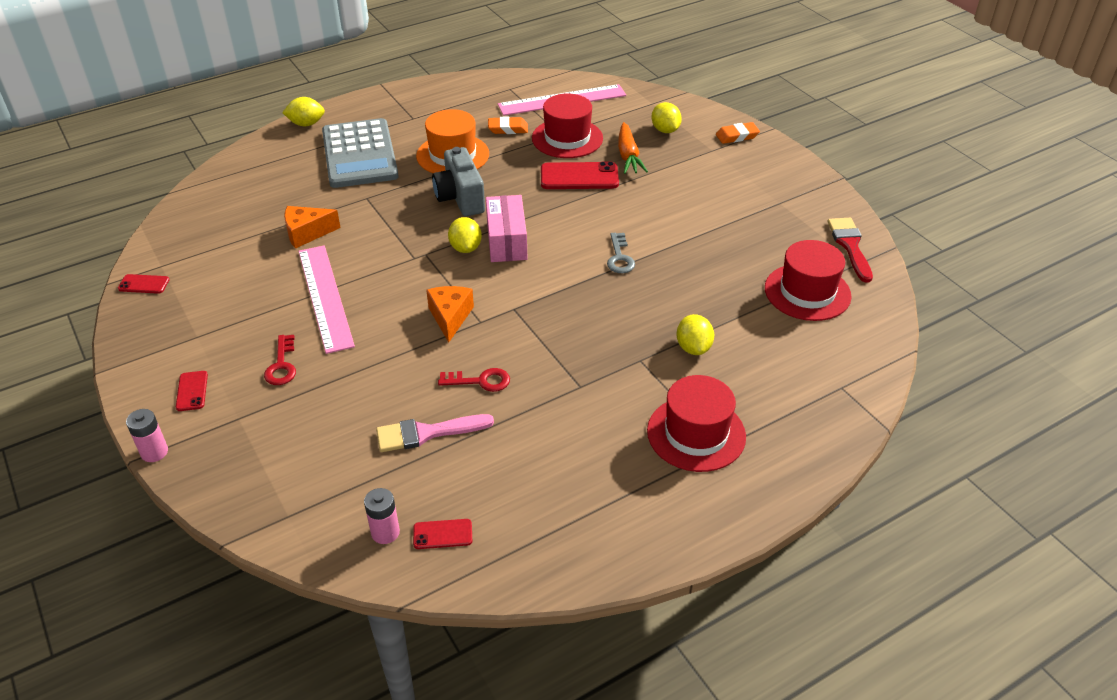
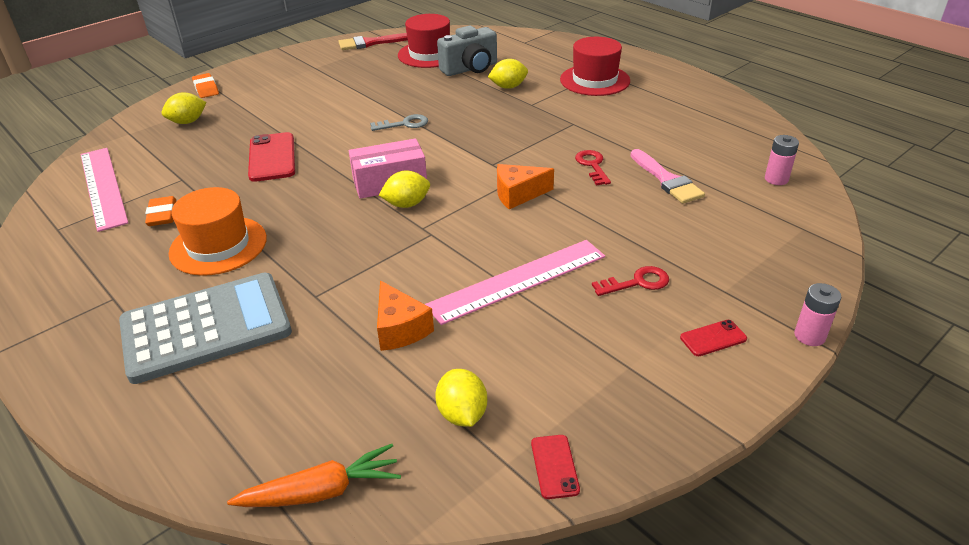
camera: 100 degrees left, 5 degrees down
yellow lemon [282,97,325,126] -> yellow lemon moved to [435,369,487,427]
red phone [413,519,472,549] -> none
grey camera [432,147,485,216] -> grey camera moved to [437,26,497,76]
red hat [532,93,603,158] -> none
orange carrot [618,122,648,174] -> orange carrot moved to [227,444,401,507]

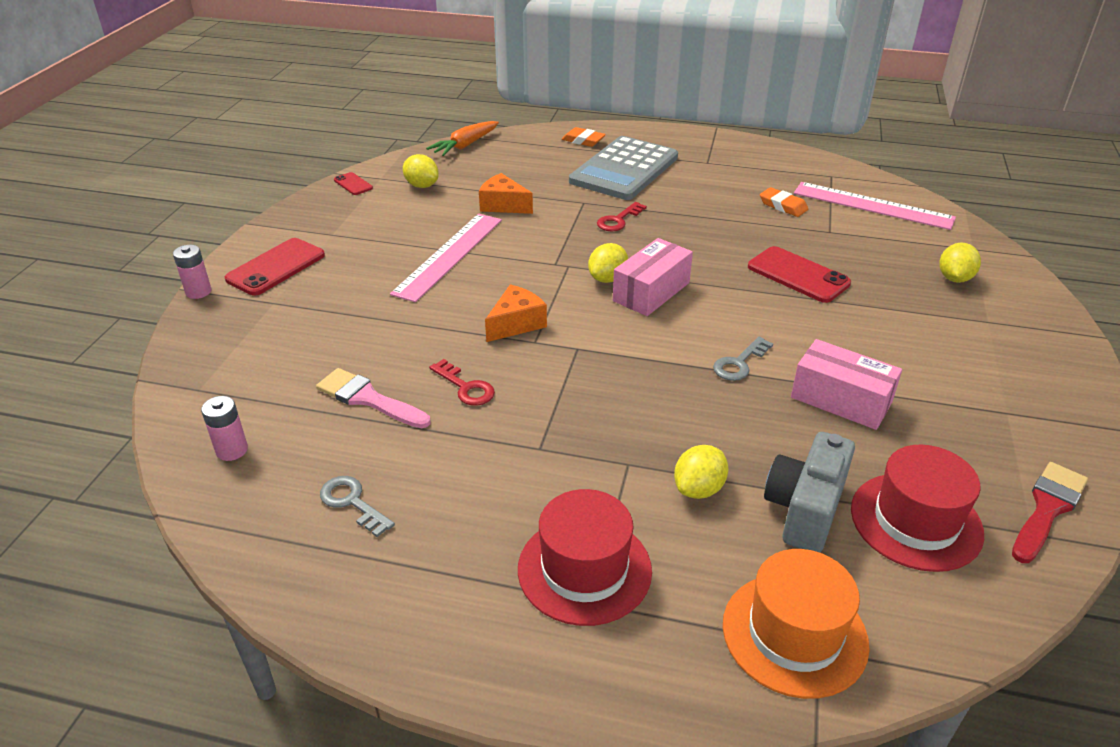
camera: 145 degrees right, 0 degrees up
orange hat [169,187,267,276] -> orange hat moved to [723,549,870,699]
orange eraser [192,73,219,98] -> orange eraser moved to [562,127,606,147]
red key [592,266,669,296] -> red key moved to [597,202,647,231]
red phone [680,320,747,356] -> red phone [225,238,325,295], size x1.90
none -> grey key [320,476,395,537]
none -> pink box [791,339,902,430]

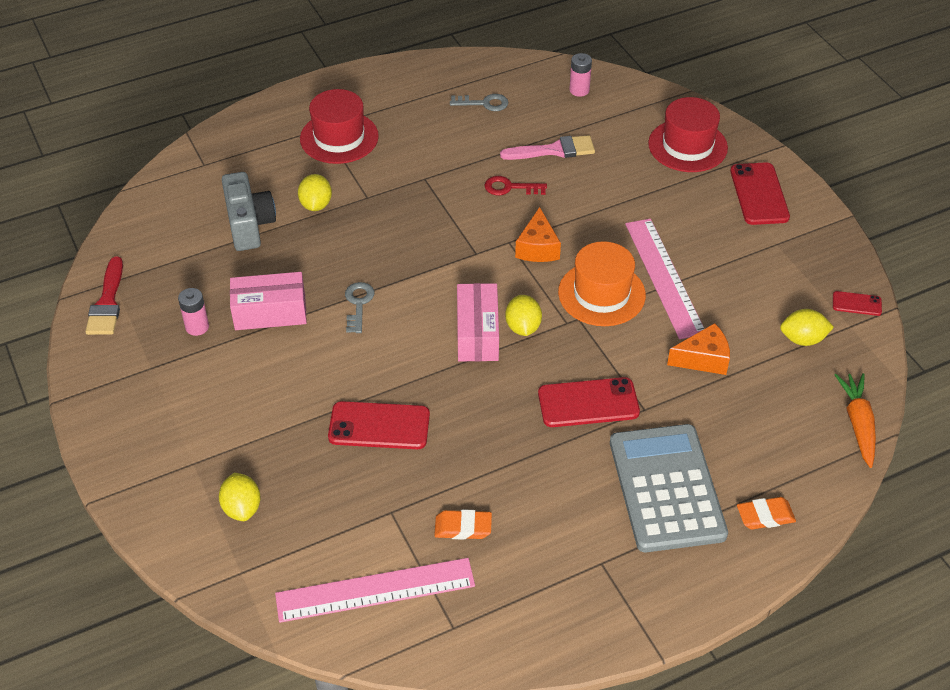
camera: 140 degrees right, 10 degrees up
pink battery [173,245,212,299] -> pink battery moved to [178,288,209,336]
red key [597,202,647,231] -> red phone [538,377,640,427]
orange hat [723,549,870,699] -> orange hat moved to [558,241,646,326]
red hat [851,445,984,572] -> red hat moved to [648,97,728,172]

